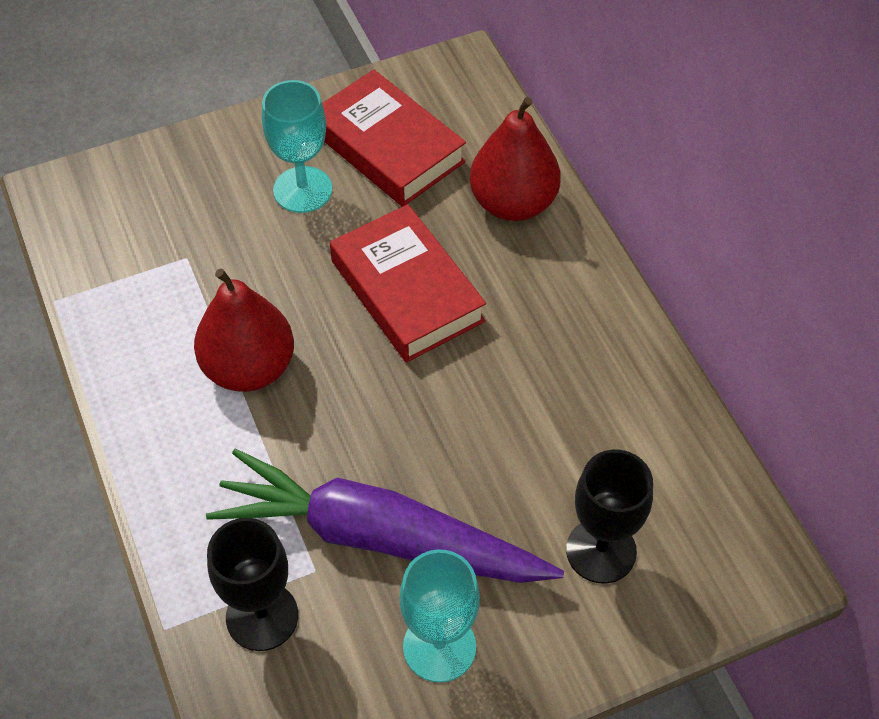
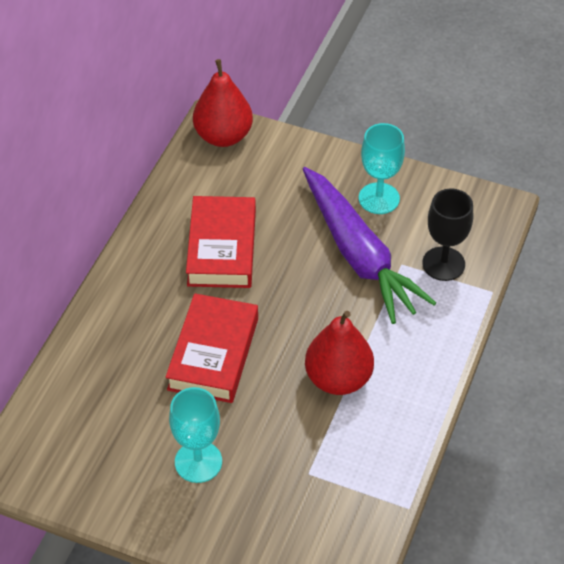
camera: 135 degrees left, 5 degrees down
red book [322,69,466,207] -> red book moved to [186,196,256,288]
red pear [470,97,561,221] -> red pear moved to [193,59,253,147]
black goblet [566,449,653,584] -> none

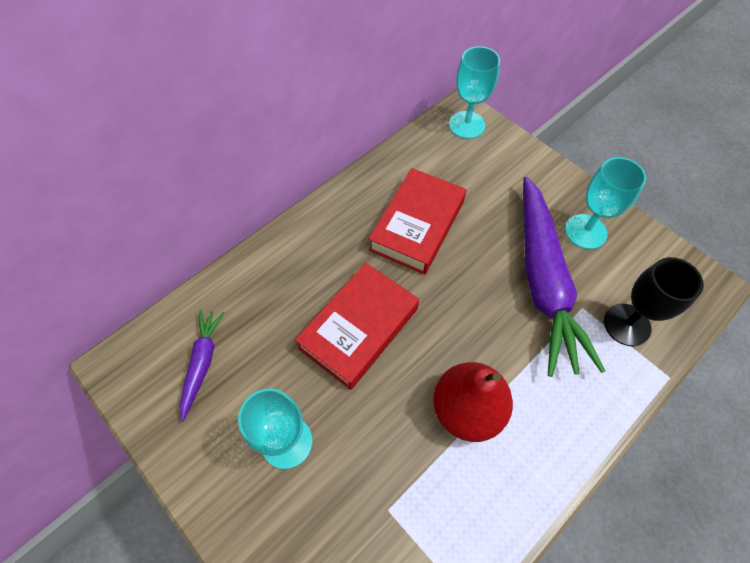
camera: 25 degrees right, 10 degrees up
red pear [193,59,253,147] -> turquoise goblet [449,46,500,139]
none -> purple carrot [180,310,225,421]

